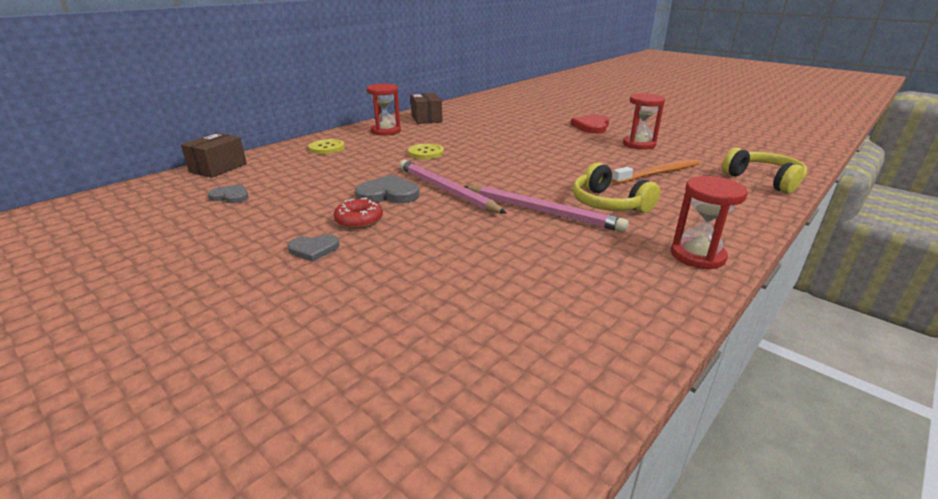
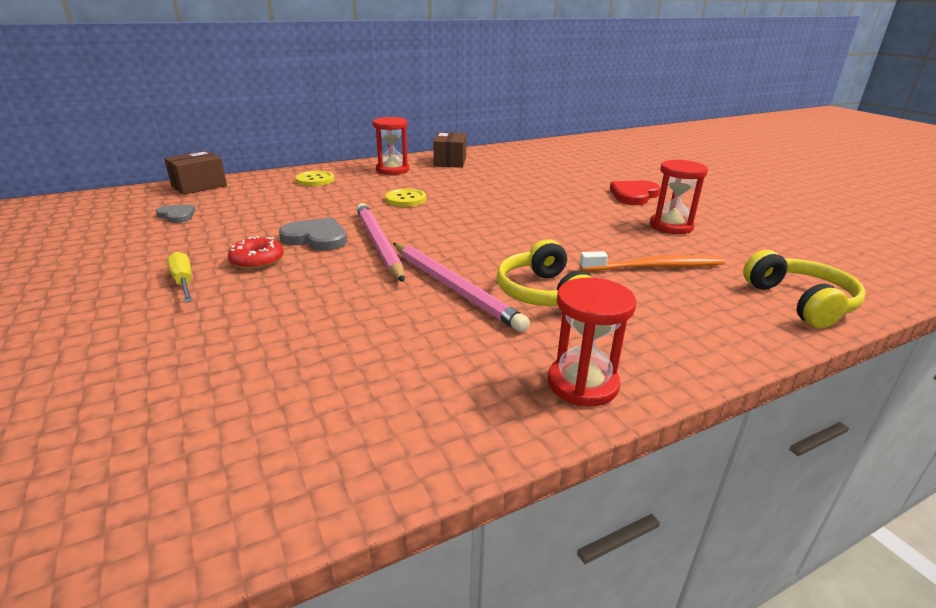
camera: 20 degrees right, 0 degrees up
grey heart [288,234,340,262] -> yellow screwdriver [167,252,193,303]

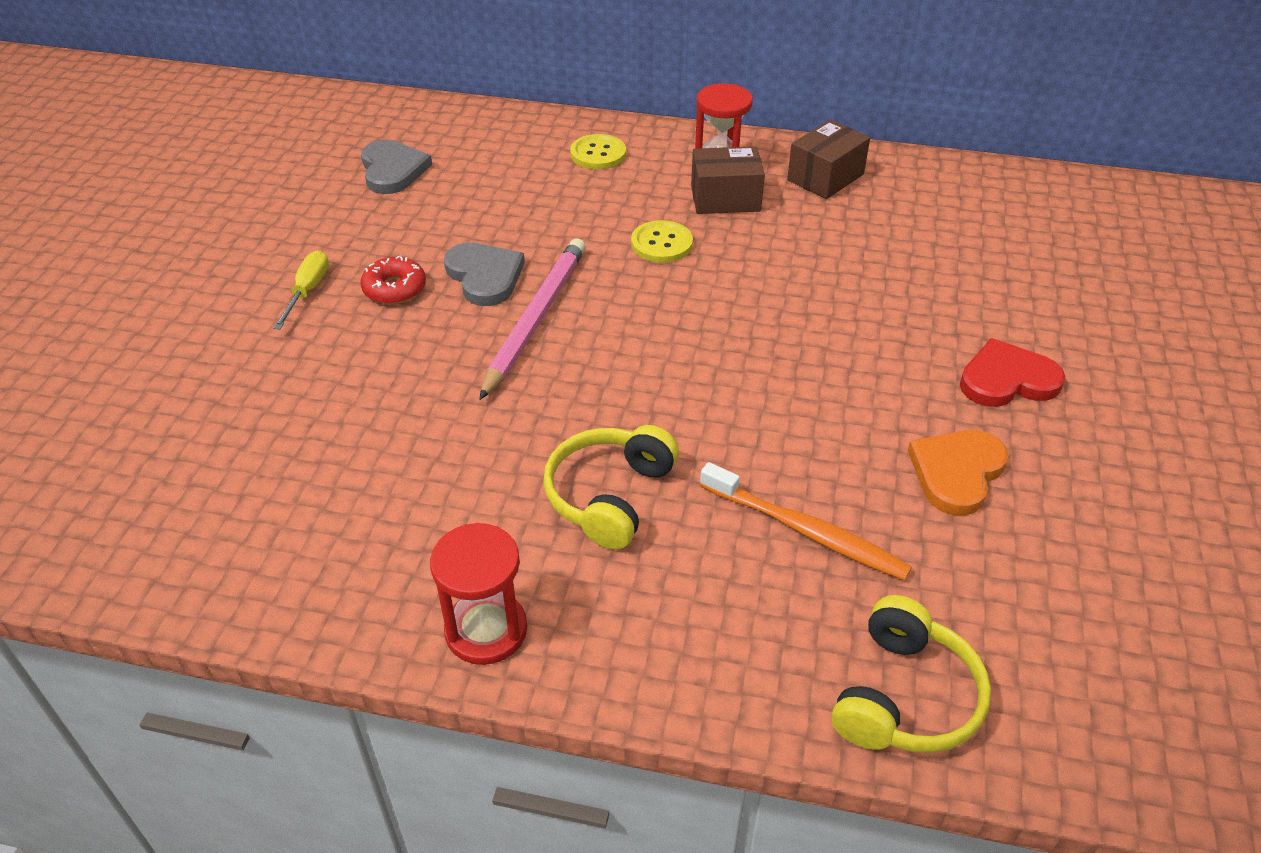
camera: 40 degrees right, 15 degrees up
grey heart [156,205,196,223] -> grey heart [361,140,432,194], size x1.58
brown box [164,151,227,195] -> brown box moved to [691,146,765,214]
pink pencil [393,243,530,332] -> none
red hourglass [650,160,708,234] -> orange heart [908,430,1008,516]

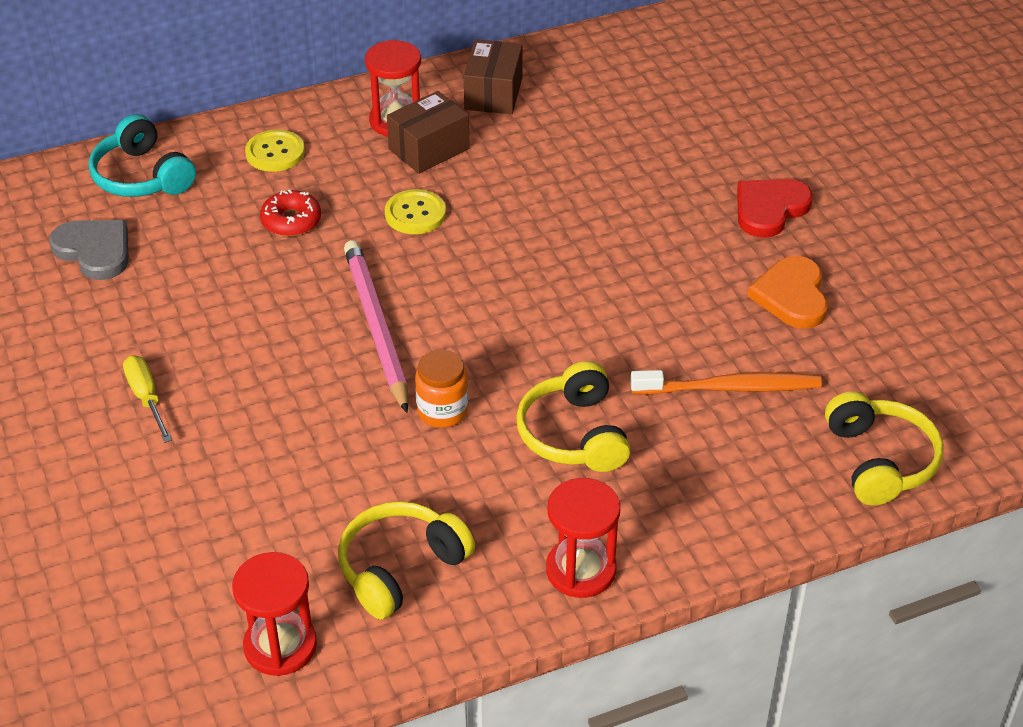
camera: 35 degrees left, 0 degrees up
red donut [360,256,426,304] -> red donut moved to [260,190,321,237]
grey heart [444,242,525,306] -> none
none -> turquoise headphones [89,114,196,197]
none -> red hourglass [232,552,317,676]
none -> yellow headphones [338,501,475,620]
none -> orange jar [415,350,468,428]

